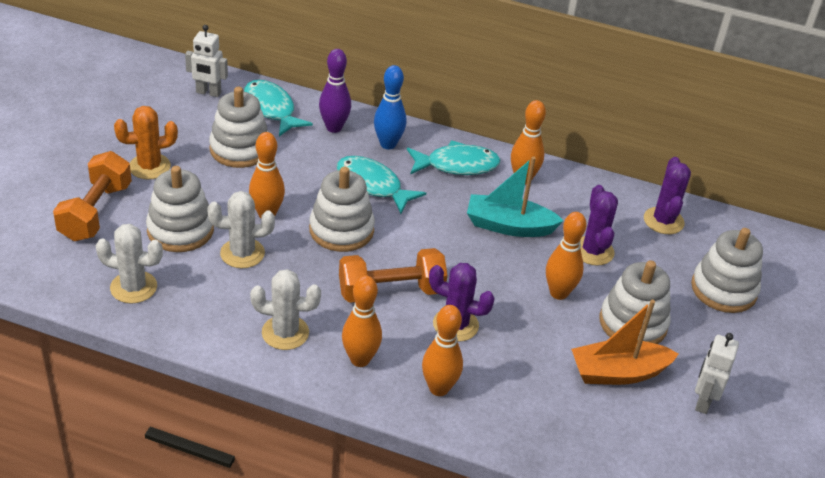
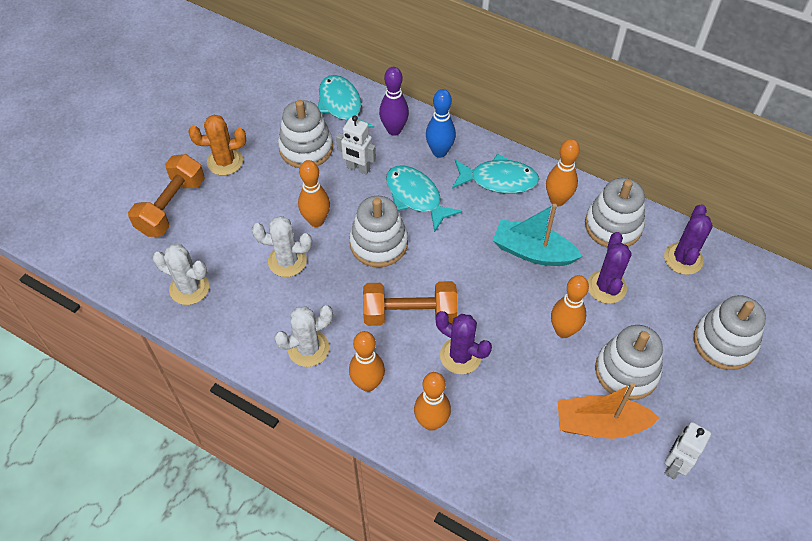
camera: 15 degrees right, 15 degrees up
white stacking toy [146,166,214,252] -> white stacking toy moved to [585,178,645,248]
white robot [185,25,228,97] -> white robot moved to [336,115,376,175]
white cactus [250,269,321,350] -> white cactus turned 45 degrees counterclockwise [274,305,333,367]

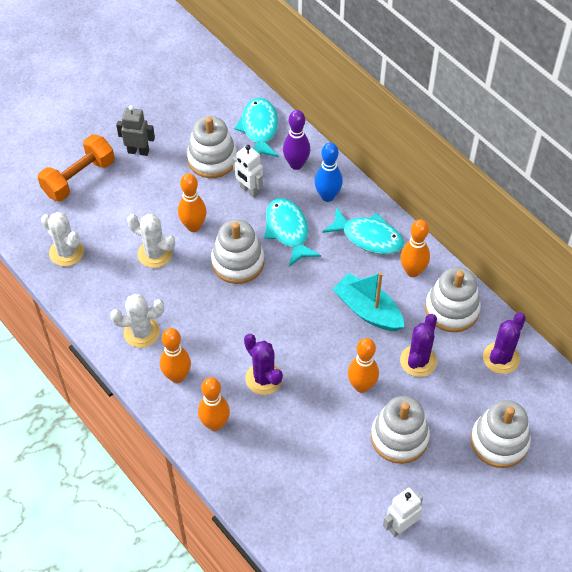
camera: 20 degrees right, 0 degrees up
orange cactus [188,115,246,175] -> grey robot [116,105,155,156]
orange dumbbell [363,281,458,326] -> none
orange boat [558,383,660,439] -> none

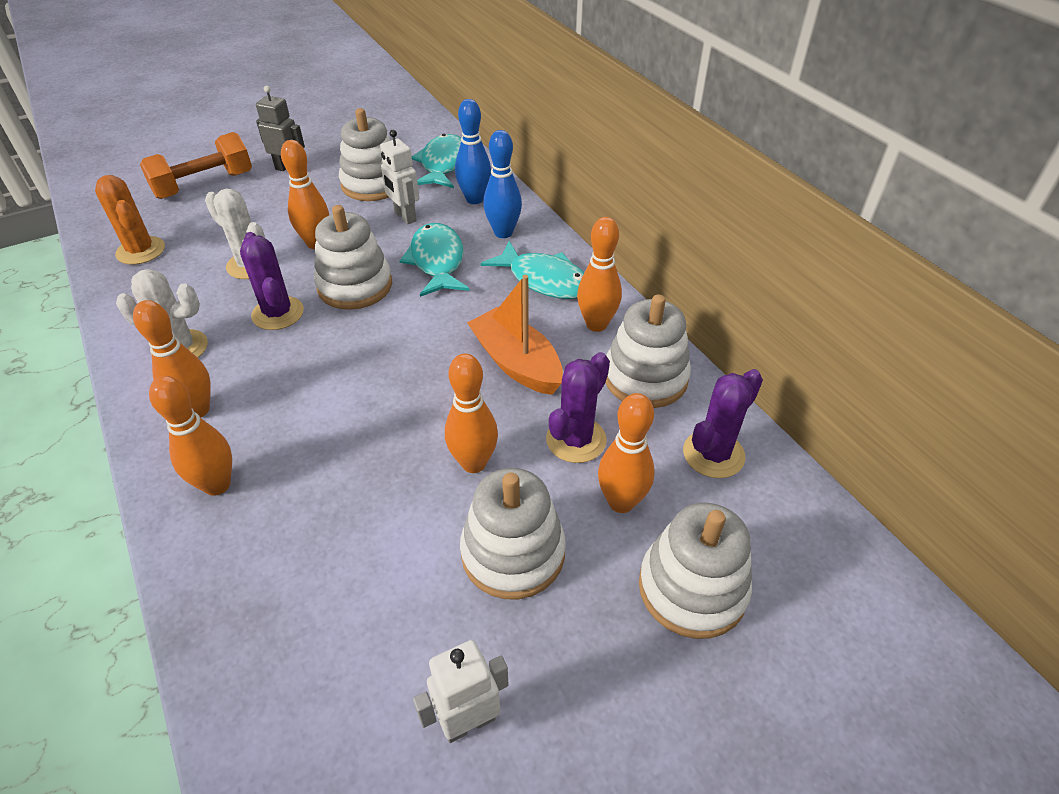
camera: 10 degrees right, 10 degrees down
white cactus [41,212,84,266] -> orange cactus [95,175,165,265]
purple cactus [244,334,283,395] -> purple cactus moved to [240,232,304,330]
purple bowling pin [283,110,310,170] -> blue bowling pin [455,99,491,204]
turquoise boat [333,272,404,331] -> orange boat [467,275,563,395]
none -> orange bowling pin [598,393,655,513]

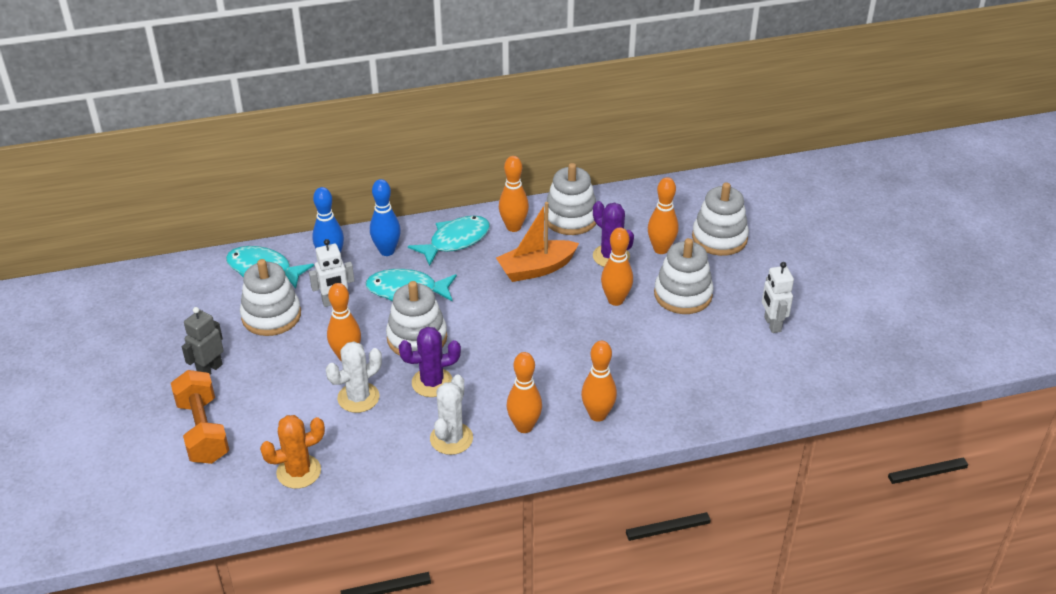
camera: 75 degrees left, 5 degrees down
purple cactus [683,369,763,478] -> none

